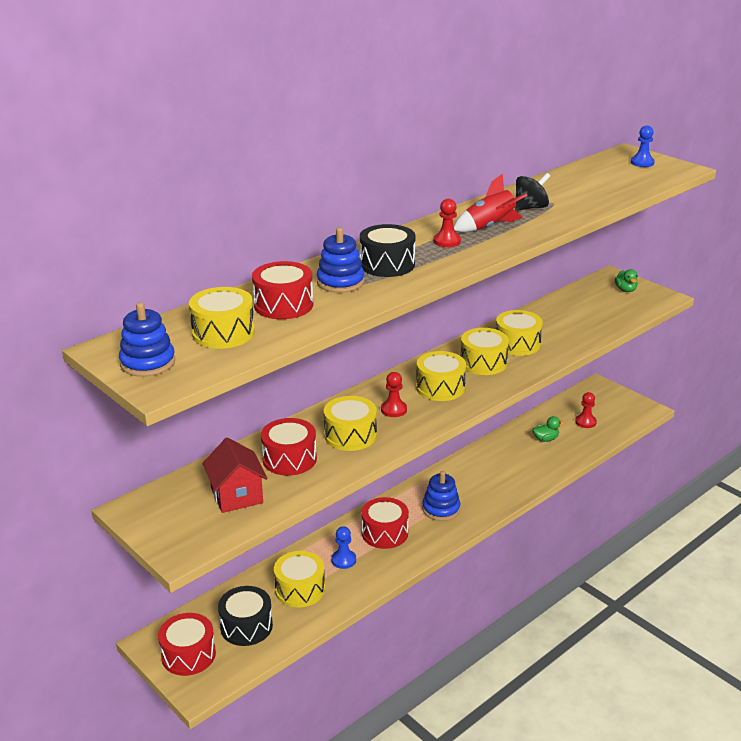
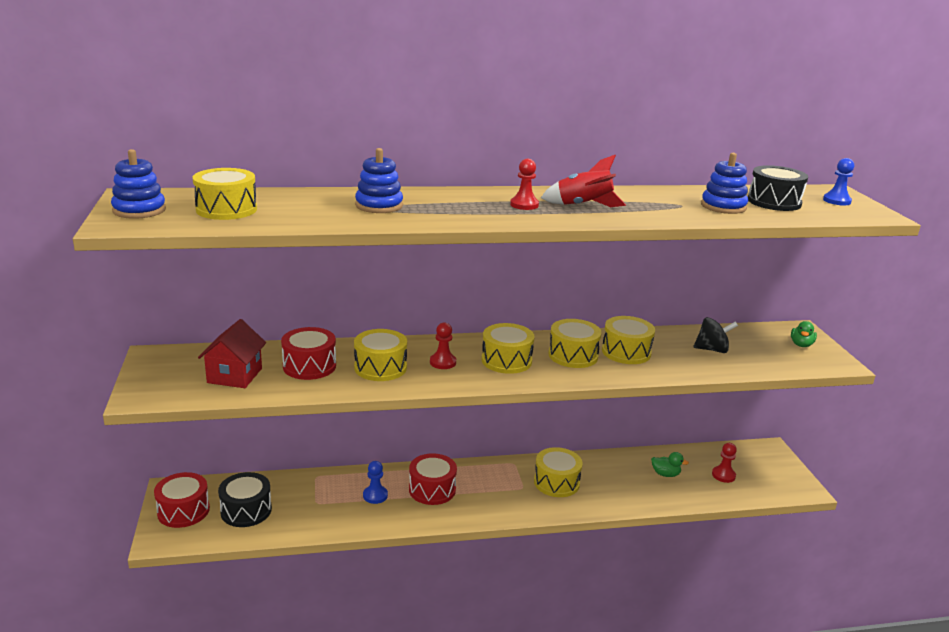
camera: 30 degrees right, 5 degrees down
red drum [252,261,313,319] -> none
yellow drum [274,551,325,607] -> yellow drum moved to [534,447,583,497]
black drum [360,224,415,277] -> black drum moved to [748,165,808,211]
blue stacking toy [422,471,460,521] -> blue stacking toy moved to [701,153,748,214]
black spinning top [515,173,550,211] -> black spinning top moved to [694,317,738,353]

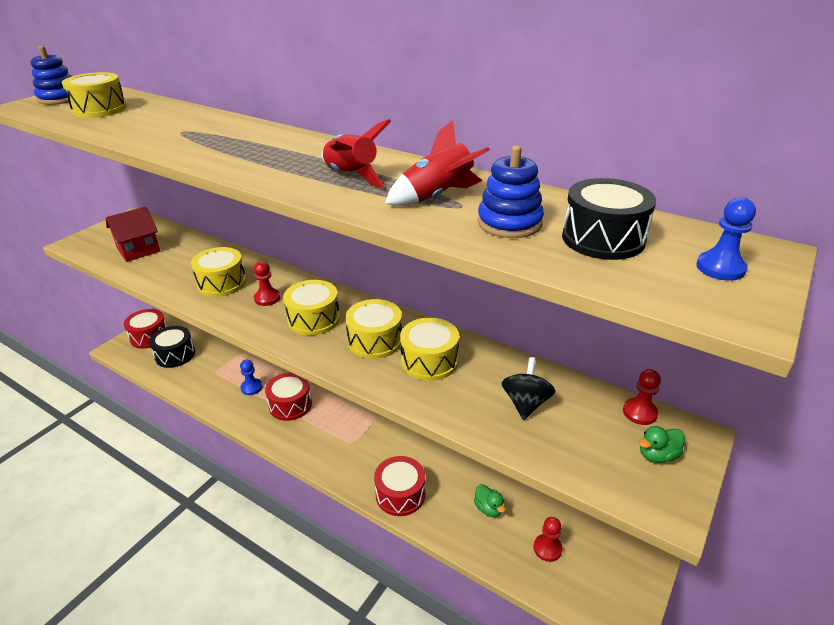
camera: 45 degrees right, 10 degrees up
red drum [281,327,336,380] -> red drum moved to [374,456,425,516]
blue stacking toy [355,148,403,213] -> none
red pawn [510,159,539,210] -> red pawn moved to [623,369,661,425]
yellow drum [534,447,583,497] -> none
black spinning top [694,317,738,353] -> black spinning top turned 120 degrees counterclockwise [502,357,555,420]
none -> red rocket [385,120,490,206]

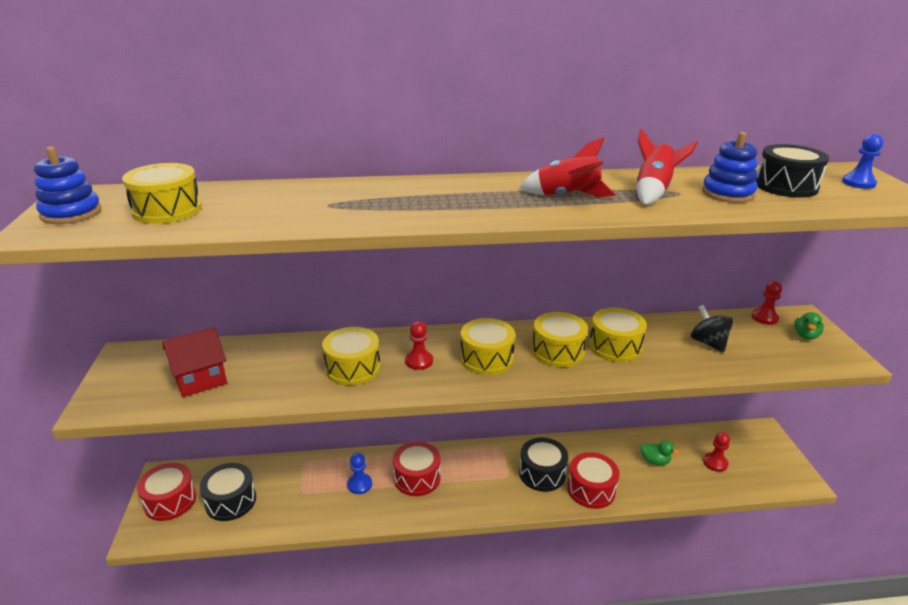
camera: 40 degrees left, 5 degrees down
red house [106,207,160,262] -> red house turned 45 degrees clockwise [163,327,227,397]
none -> black drum [519,438,568,492]

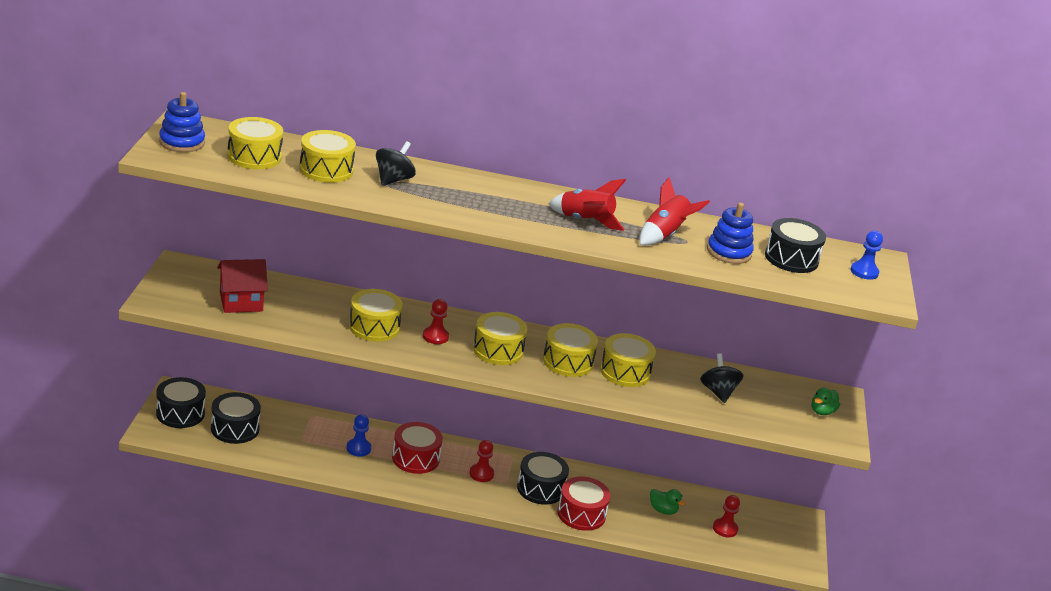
camera: 10 degrees right, 0 degrees up
red drum [137,463,196,521] -> black drum [156,377,206,428]
red pawn [752,281,782,325] -> red pawn moved to [469,440,494,482]
none -> yellow drum [300,130,356,183]
none -> black spinning top [376,141,416,186]

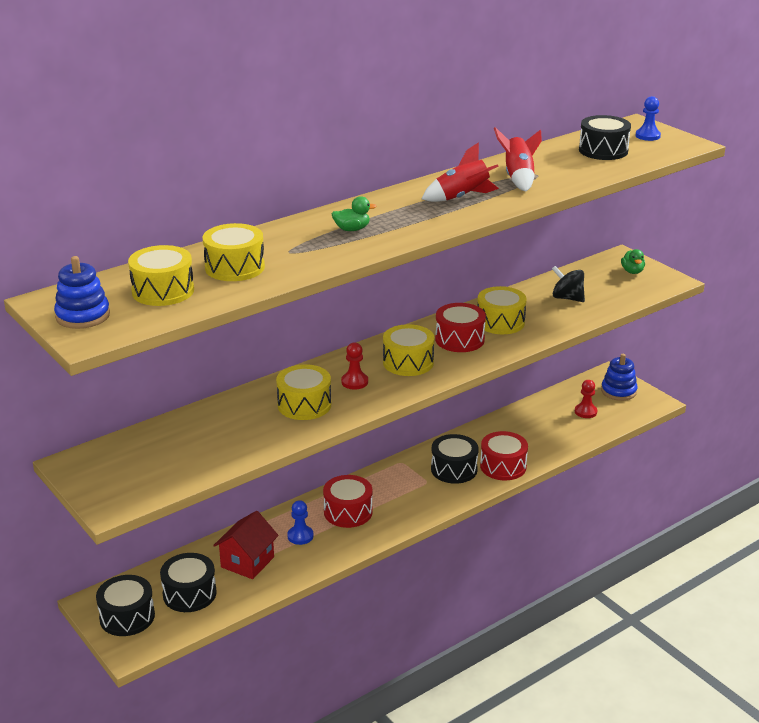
camera: 40 degrees left, 0 degrees up
red house [217,259,268,313] -> red house moved to [213,511,279,579]
black spinning top [376,141,416,186] -> none
red pawn [469,440,494,482] -> none
yellow drum [543,323,598,377] -> red drum [435,303,486,352]
green duck [650,489,686,515] -> green duck moved to [332,196,376,231]
blue stacking toy [707,203,754,264] -> blue stacking toy moved to [601,354,638,401]

